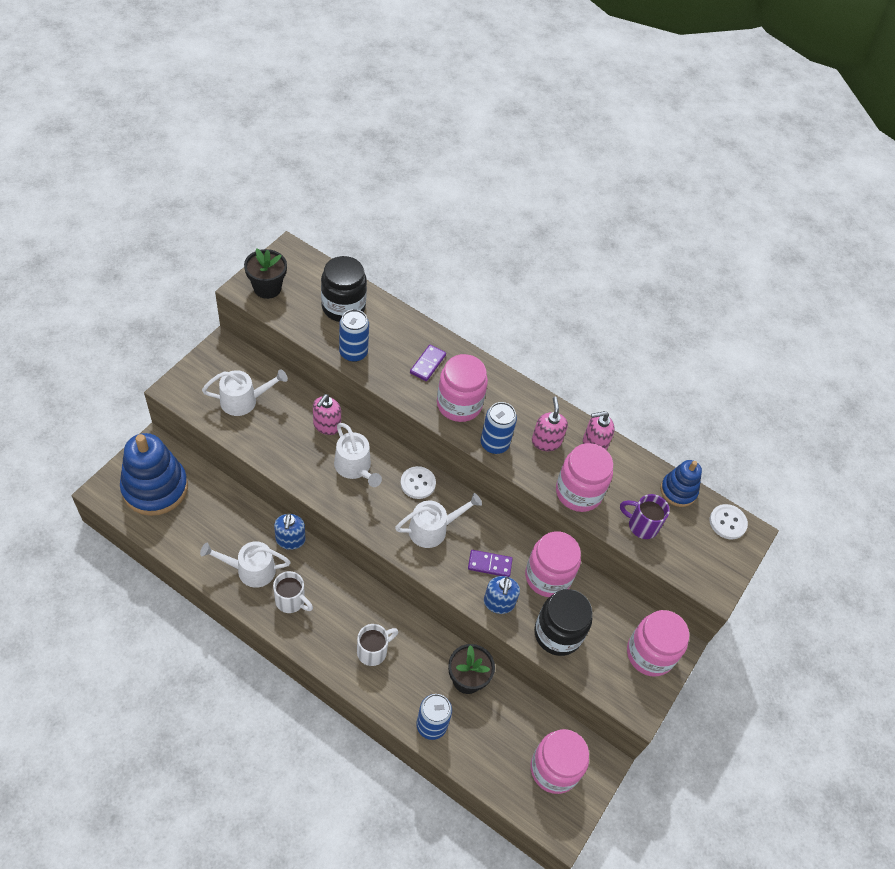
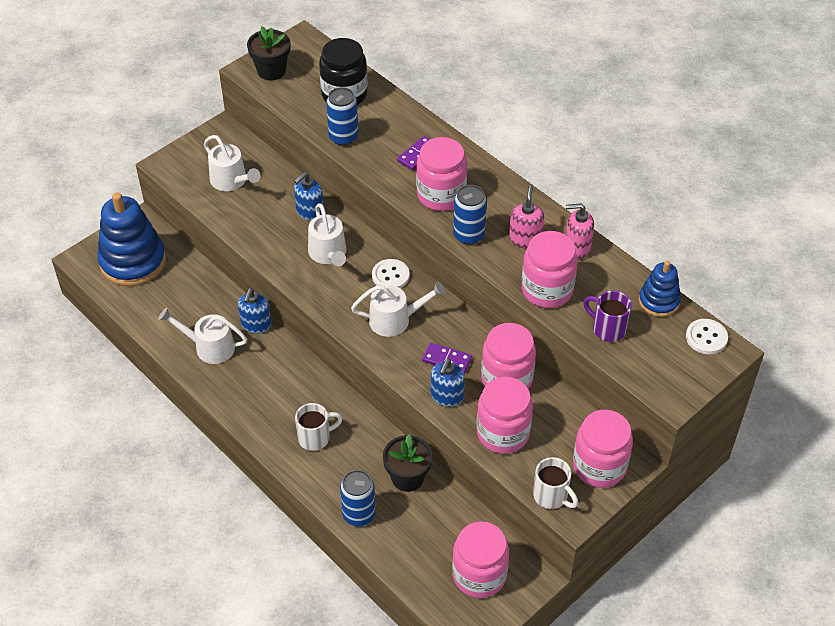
camera: 20 degrees right, 5 degrees down
white watering can [202,369,288,416] -> white watering can turned 45 degrees clockwise [204,135,261,191]
white mug [273,571,313,613] -> white mug moved to [533,457,578,509]
pink soap dispenser [313,394,341,435] -> blue soap dispenser [294,172,324,221]
black jar [534,589,592,656] -> pink jar [477,377,533,454]

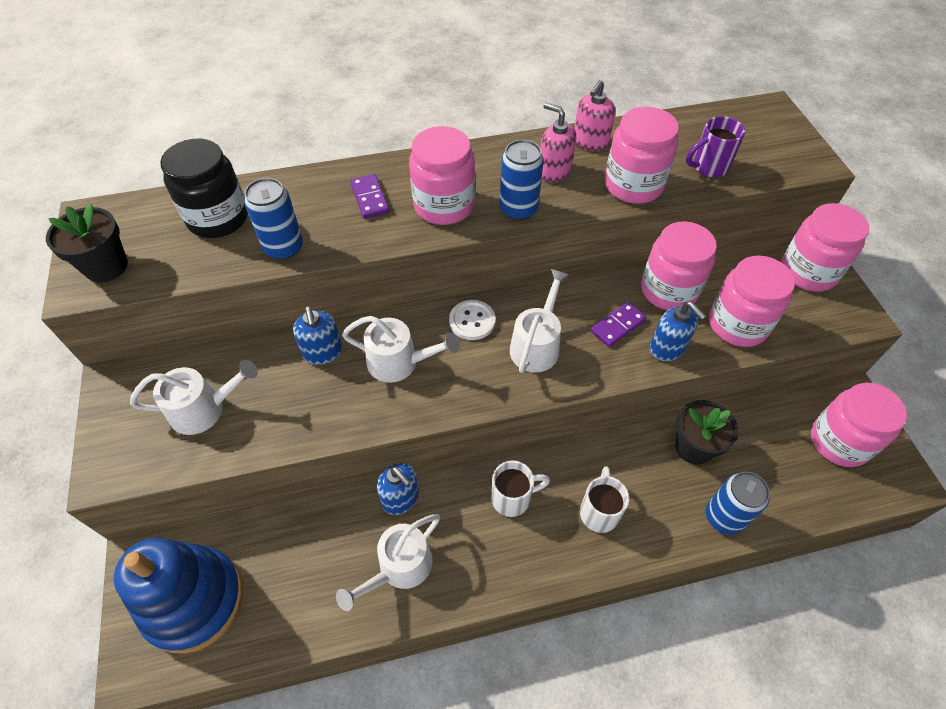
camera: 60 degrees left, 5 degrees up
white mug [533,457,578,509] -> white mug moved to [491,460,550,517]
blue stacking toy [639,261,681,317] -> none
white button [686,319,728,354] -> none

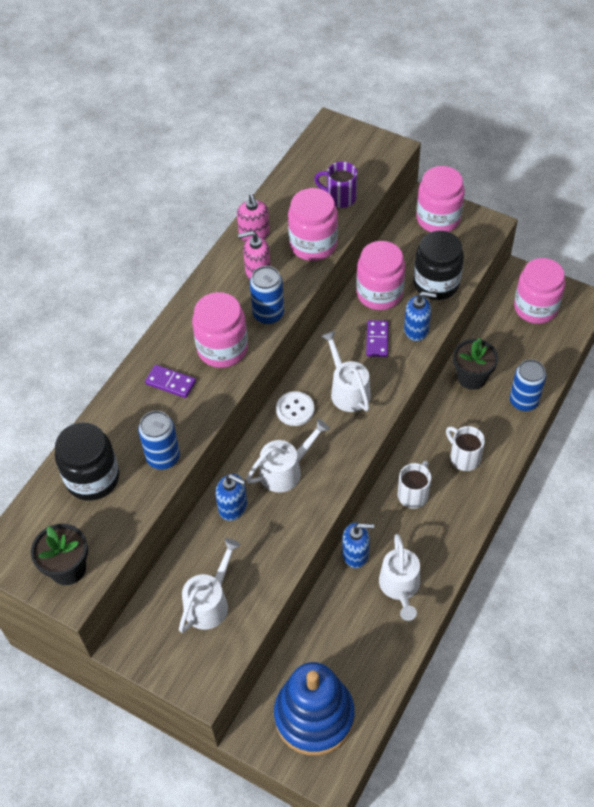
camera: 45 degrees left, 0 degrees up
purple mug [686,116,745,177] -> purple mug turned 90 degrees clockwise [314,162,357,208]
pink jar [709,256,795,347] -> black jar [413,231,464,300]

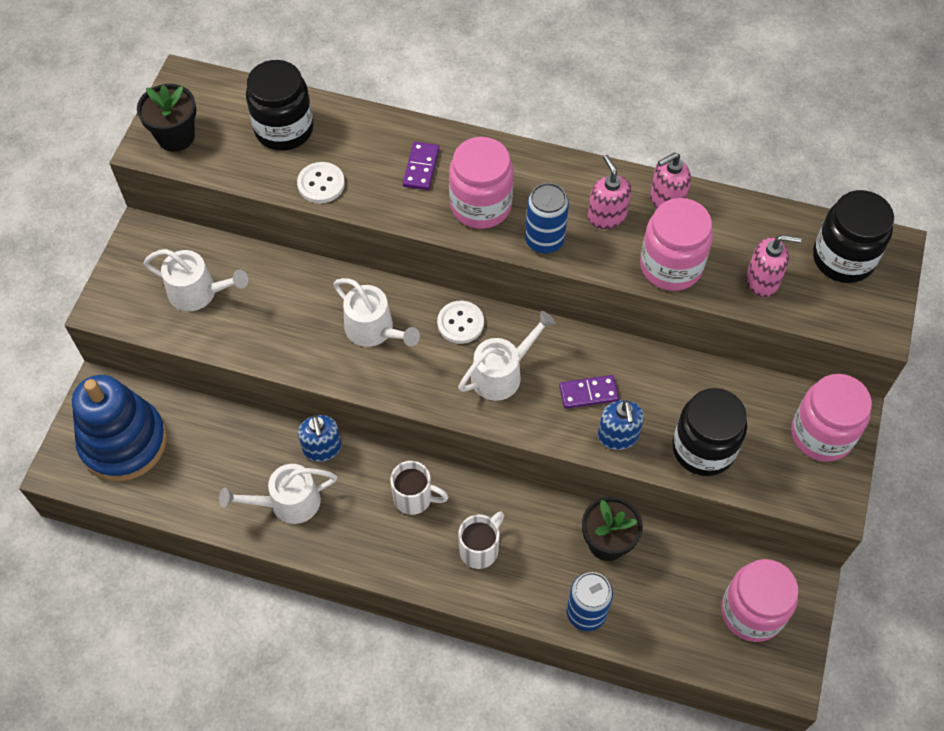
camera: 75 degrees right, 5 degrees up
blue can [138,411,180,469] -> white button [297,162,345,203]
blue soap dispenser [215,474,247,521] -> none
purple mug [314,162,357,208] -> pink soap dispenser [746,235,802,298]
pink jar [356,241,405,310] -> none
none -> black jar [813,190,894,283]

